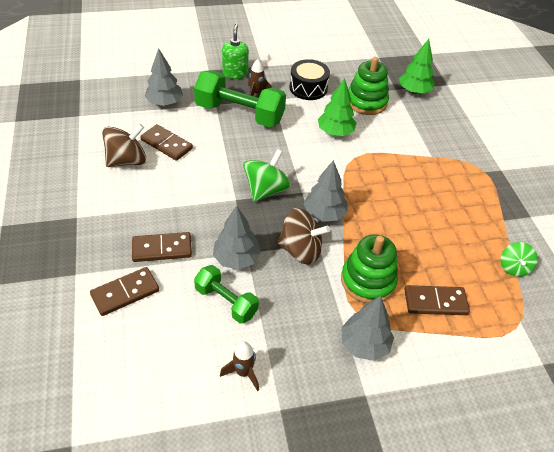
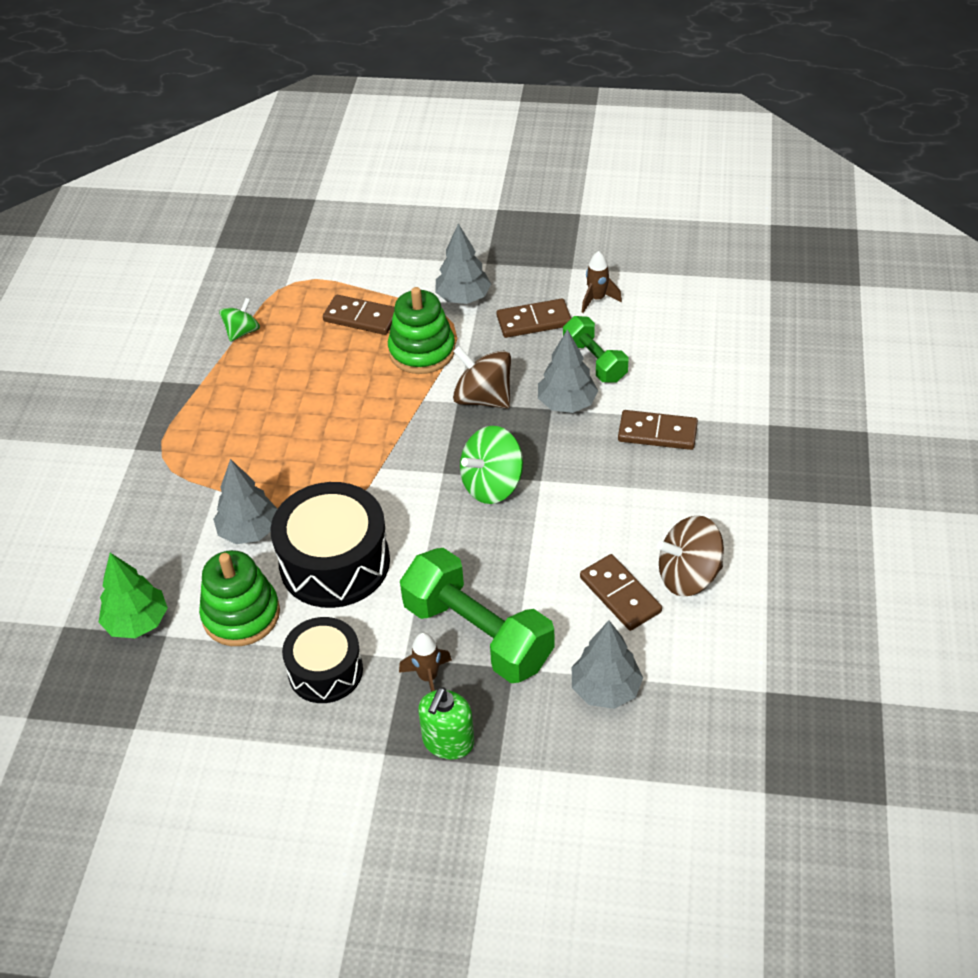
camera: 155 degrees left, 0 degrees up
brown domino [90,267,159,316] -> brown domino moved to [497,298,571,338]
grey tree [303,160,347,222] -> grey tree moved to [213,459,277,544]
green tree [318,78,356,136] -> black drum [270,482,390,608]

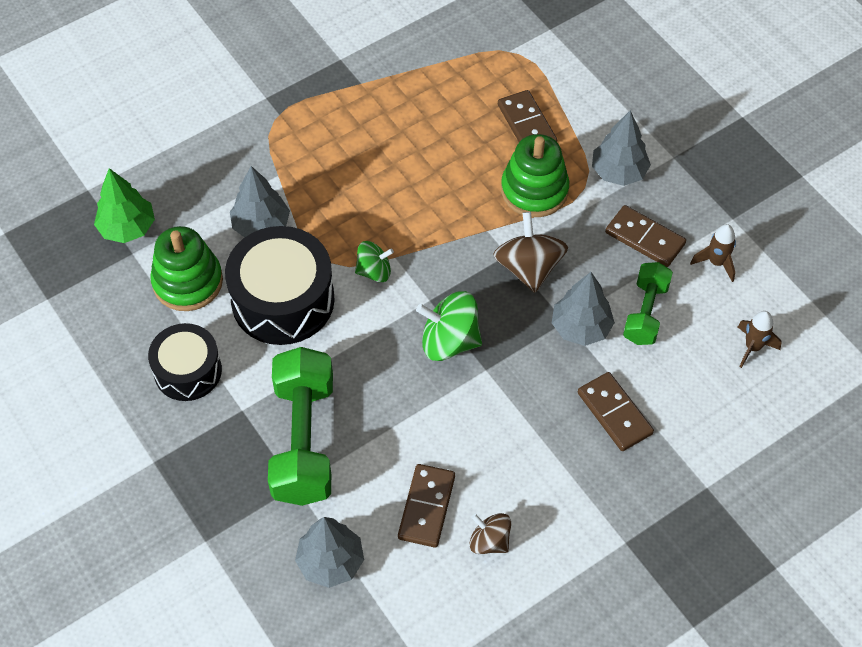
camera: 45 degrees right, 10 degrees up
green spinning top [219,298,260,342] -> green spinning top moved to [355,241,394,282]
brown rocket [399,632,452,692] -> brown rocket moved to [738,311,782,368]
green soap dispenser [418,687,474,760] -> none
brown spinning top [657,515,724,597] -> brown spinning top [470,513,511,554], size x0.62

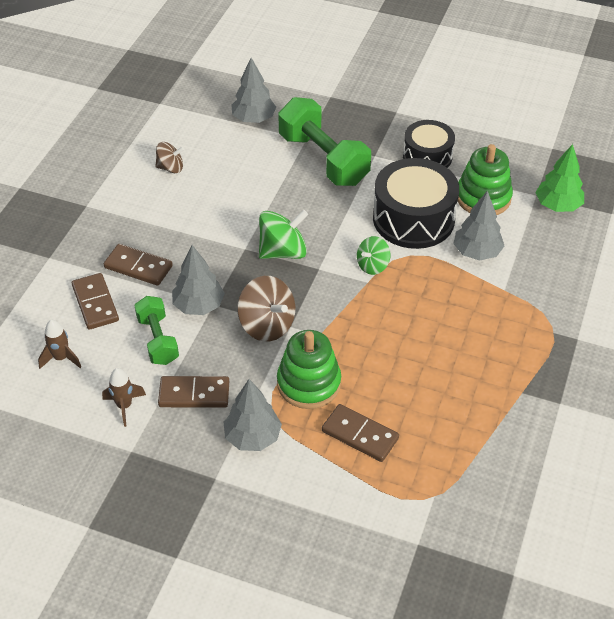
camera: 145 degrees right, 10 degrees down
brown domino [398,464,455,548] -> brown domino moved to [72,273,119,330]

